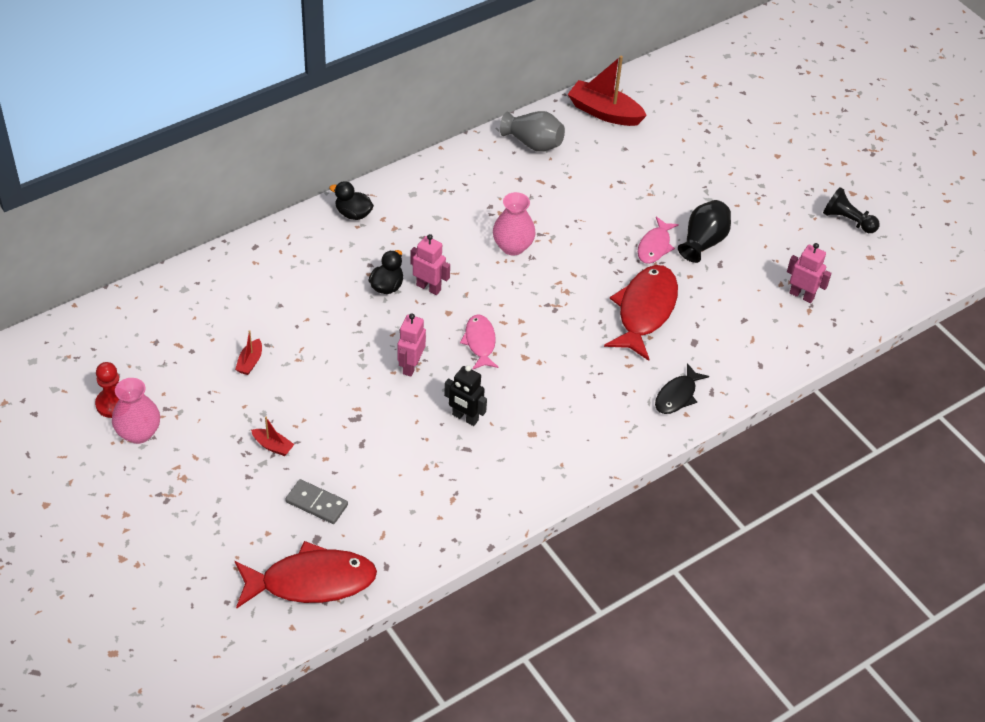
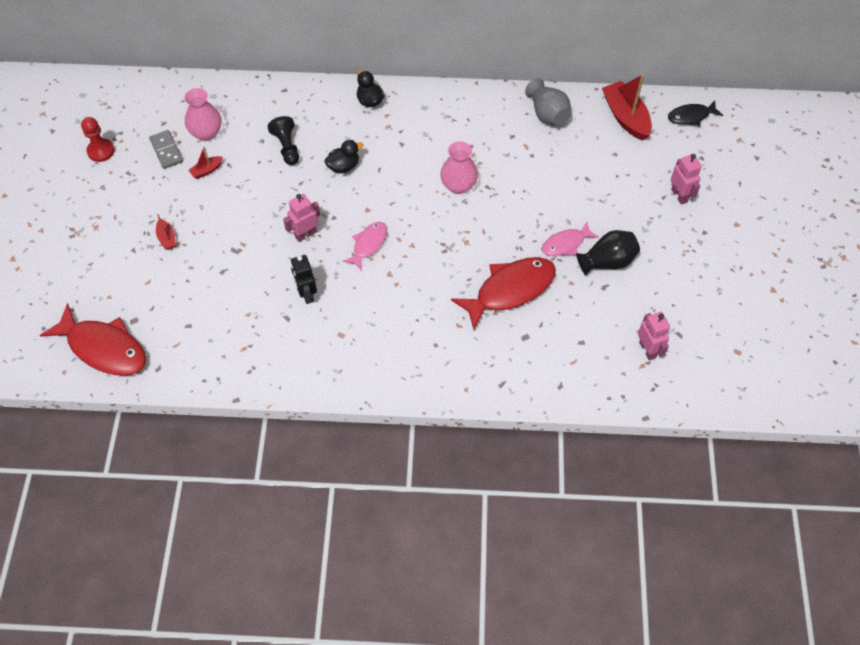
camera: 40 degrees right, 10 degrees up
pink vase [112,378,160,444] -> pink vase moved to [184,88,221,141]
grey domino [285,479,348,524] -> grey domino moved to [149,130,183,169]
pink robot [410,234,450,295] -> pink robot moved to [671,154,702,205]
black fish [655,363,709,414] -> black fish moved to [668,101,723,127]
black pawn [823,187,879,233] -> black pawn moved to [268,116,299,165]

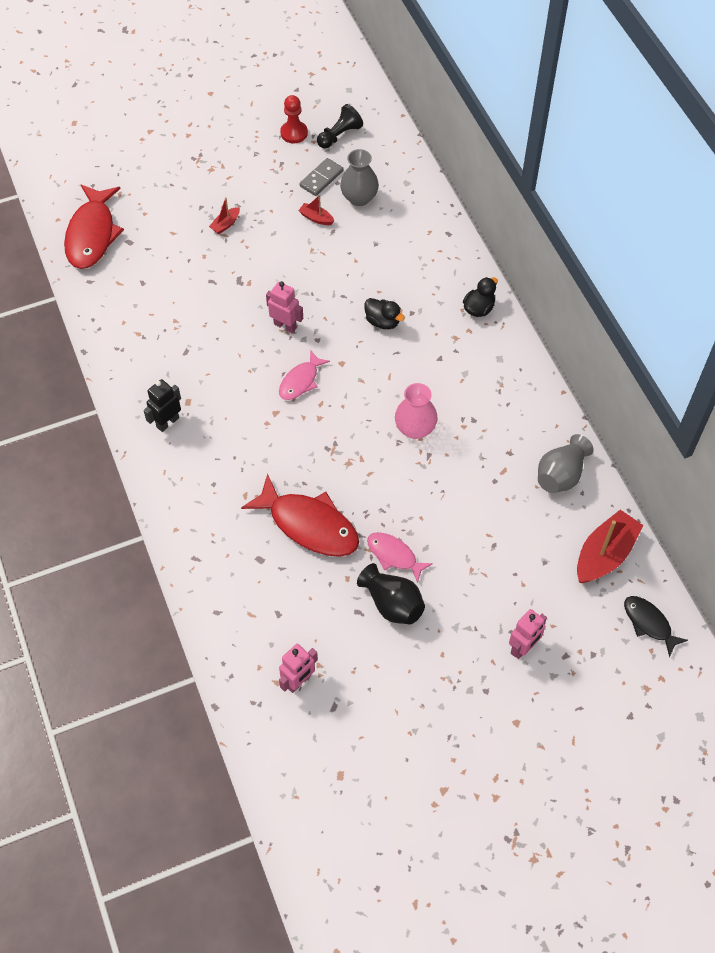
camera: 65 degrees right, 0 degrees up
pink vase [184,88,221,141] -> grey vase [340,149,379,206]
black pawn [268,116,299,165] -> black pawn moved to [317,104,363,148]
black robot [291,255,317,304] -> black robot moved to [144,379,181,432]
pink fish [342,222,387,271] -> pink fish turned 120 degrees clockwise [279,350,330,400]

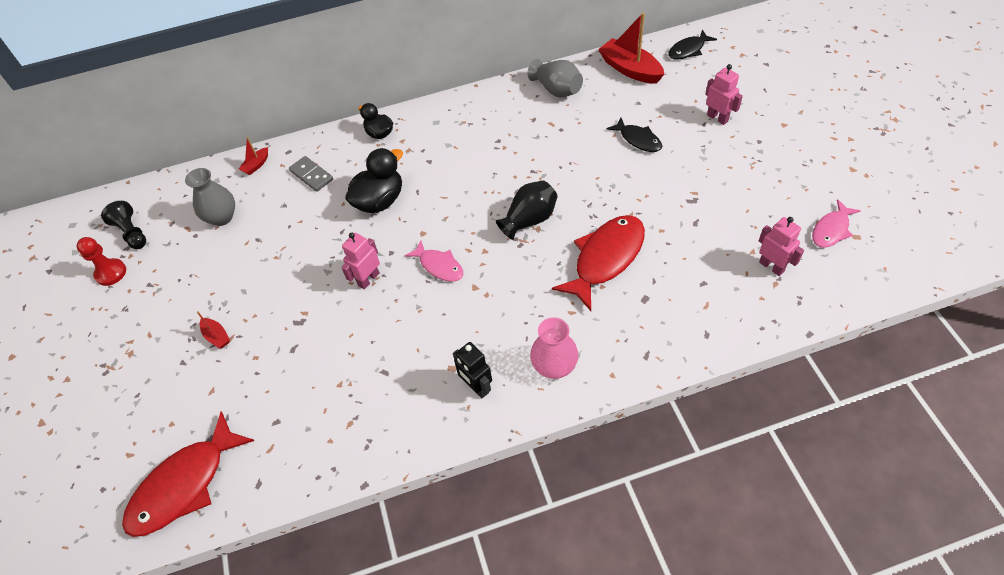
camera: 80 degrees left, 5 degrees down
red fish [64,184,124,269] -> red fish turned 120 degrees clockwise [122,412,254,537]
red boat [298,195,334,225] -> red boat moved to [238,137,268,175]
grey domino [300,158,343,196] -> grey domino moved to [289,156,333,192]
black vase [357,563,425,624] -> black vase moved to [496,180,558,240]
black duck [364,298,405,329] -> black duck [345,148,403,213], size x1.62
pink fish [367,532,433,583] -> pink fish moved to [812,199,861,248]
pink vase [395,383,438,439] -> pink vase moved to [530,317,578,379]
none -> black fish [607,117,662,152]

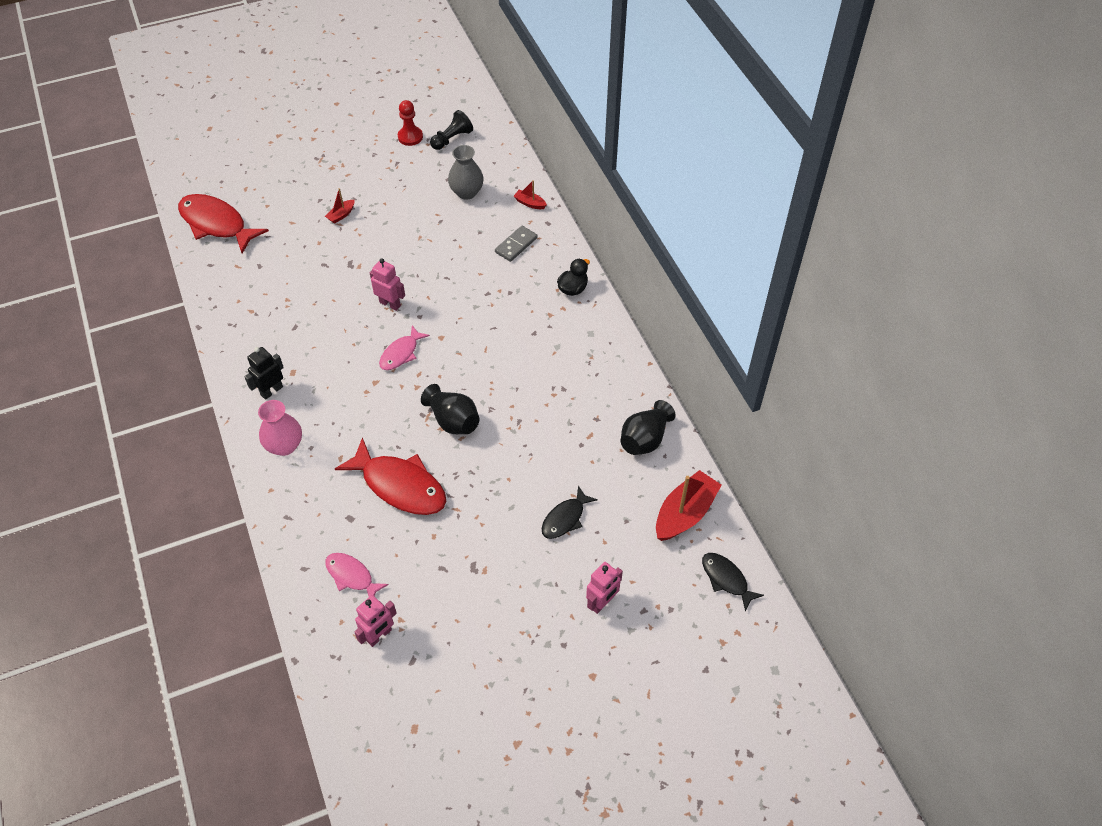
camera: 80 degrees right, 0 degrees up
black duck [345,148,403,213] -> none
grey vase [528,59,583,98] -> black vase [621,400,676,455]
pink fish [812,199,861,248] -> pink fish moved to [325,553,389,597]

